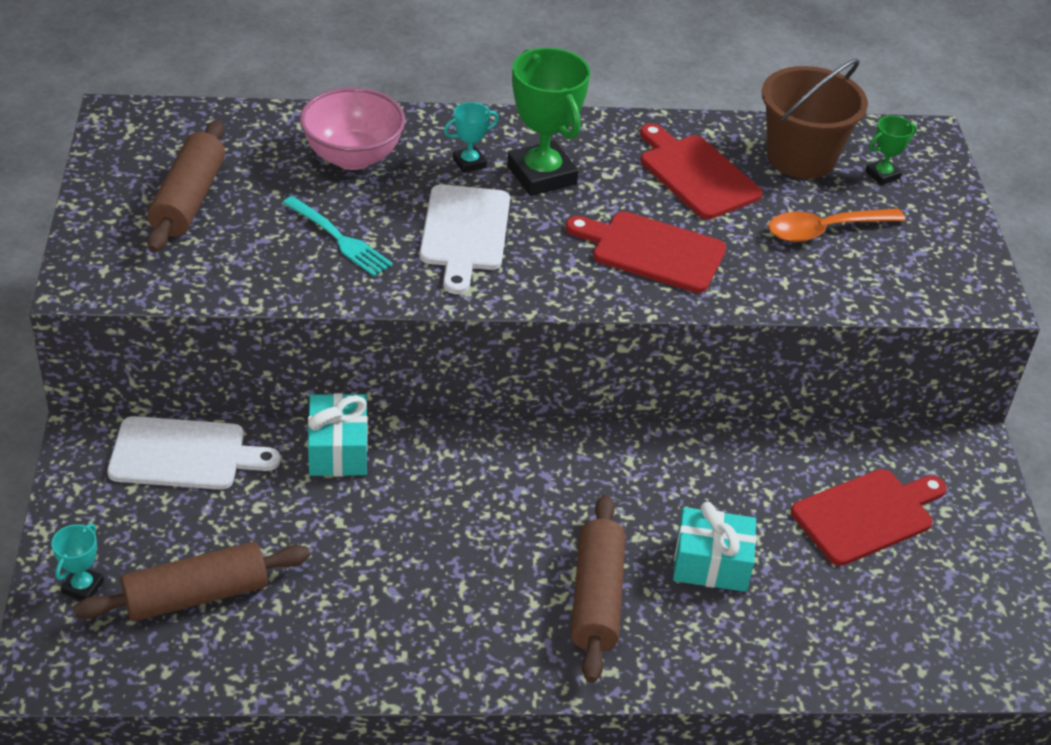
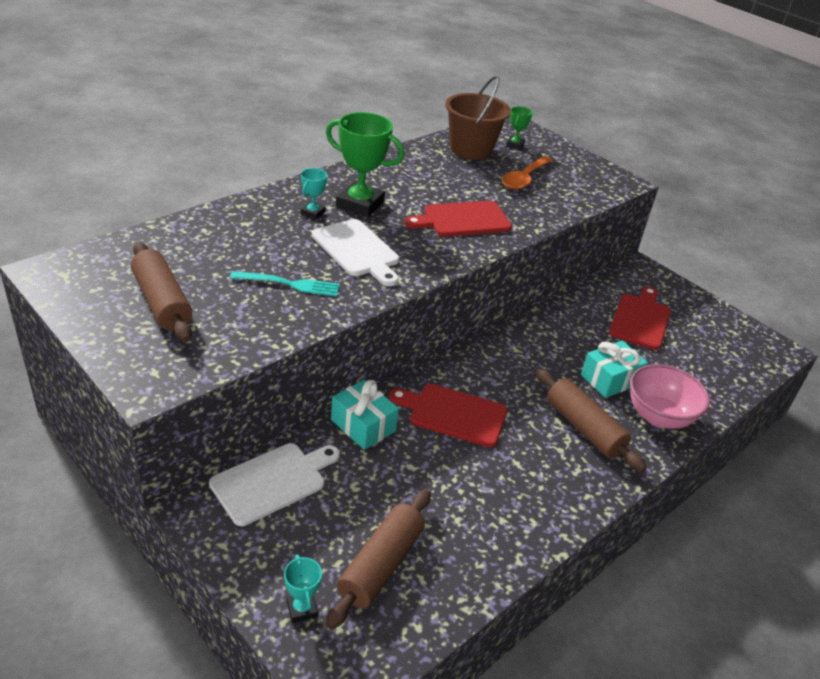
camera: 40 degrees left, 5 degrees down
pink bowl [300,87,405,170] -> pink bowl moved to [630,364,710,429]
red cutting board [640,123,763,219] -> red cutting board moved to [389,384,507,447]

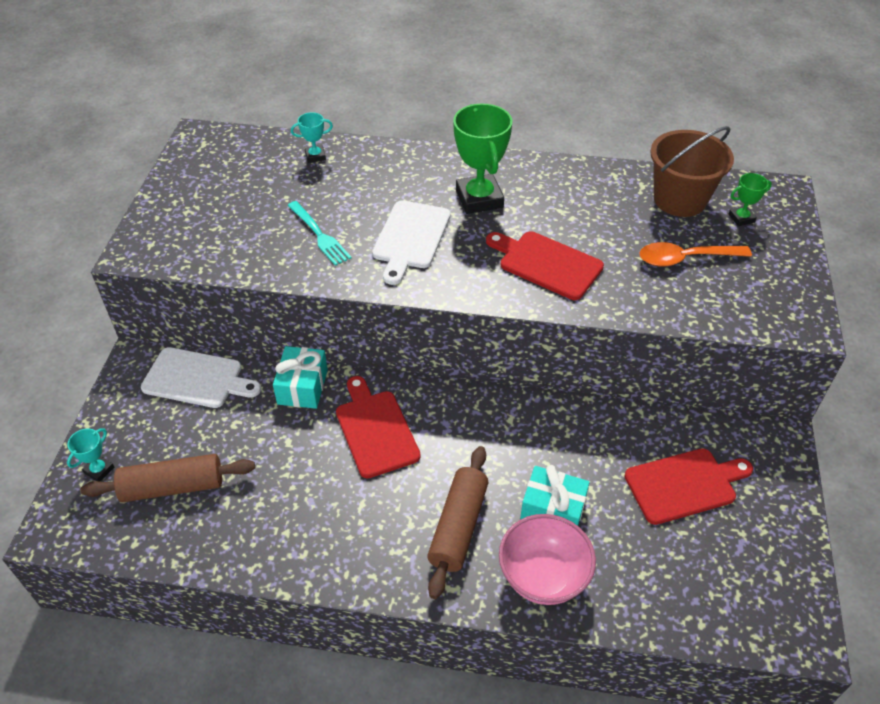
camera: 55 degrees right, 10 degrees up
brown rolling pin [131,242,193,342] -> none
turquoise trophy [301,168,327,219] -> turquoise trophy moved to [291,112,333,163]

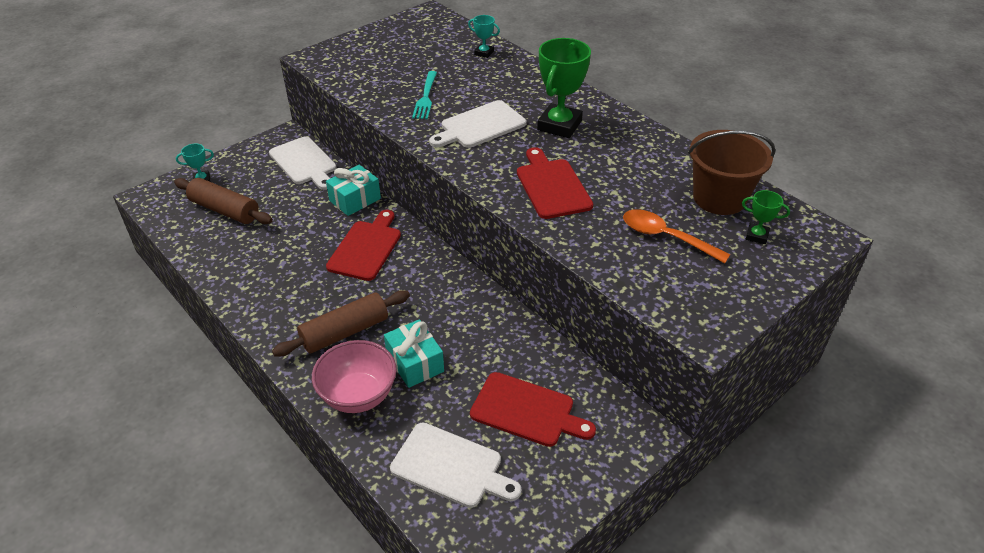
camera: 40 degrees right, 5 degrees down
none -> white cutting board [390,423,522,508]

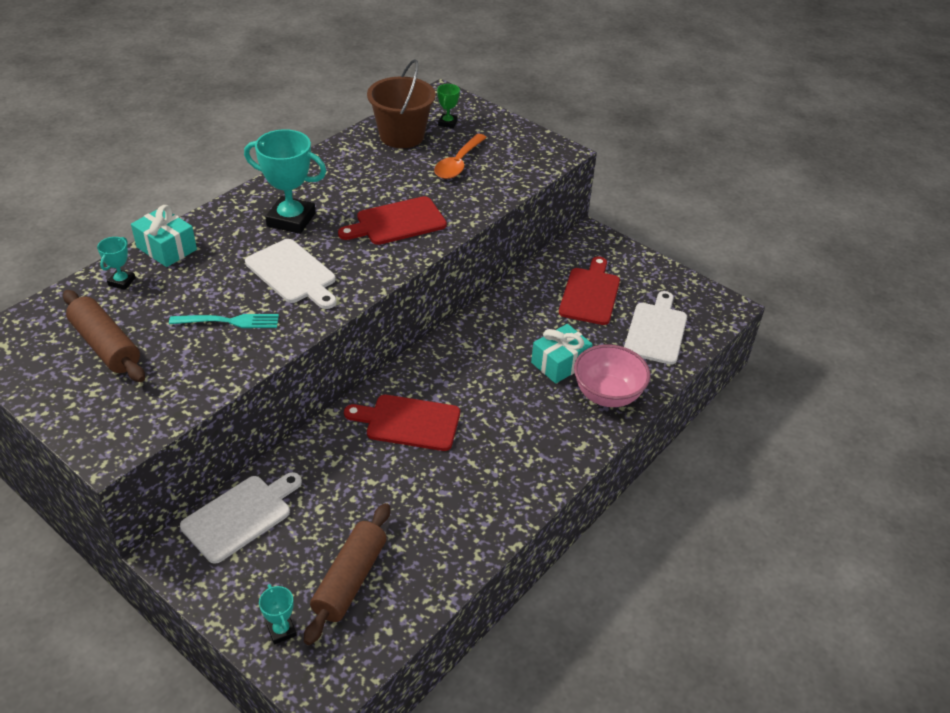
camera: 100 degrees left, 0 degrees up
brown rolling pin [272,290,410,357] -> brown rolling pin moved to [63,290,145,382]
turquoise gift [326,165,381,216] -> turquoise gift moved to [131,205,197,267]
green trophy [537,38,591,138] -> turquoise trophy [244,129,326,234]

